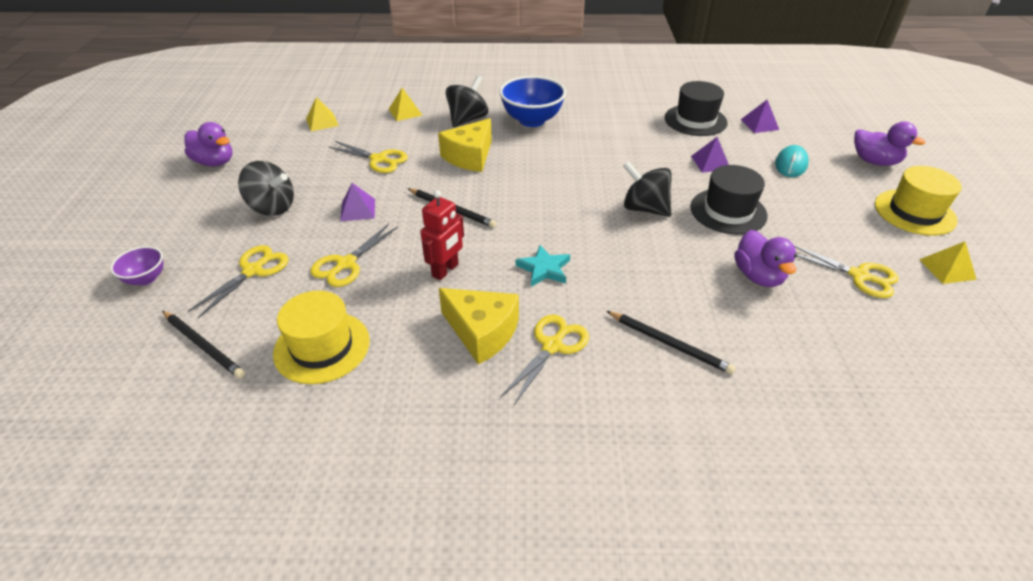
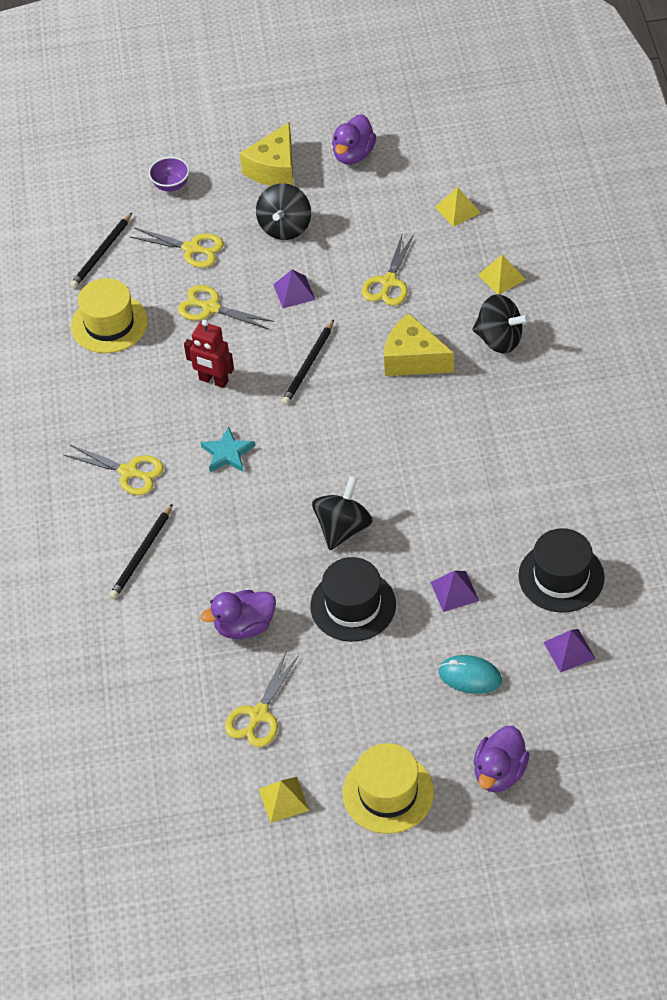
camera: 85 degrees right, 10 degrees up
yellow cheese [439,288,519,365] -> yellow cheese moved to [240,122,294,186]
blue bowl [499,76,566,127] -> none

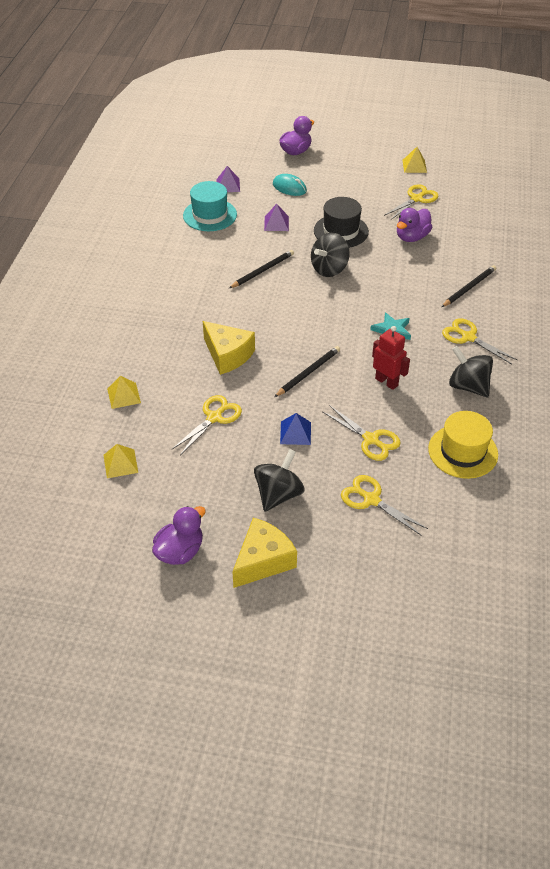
camera: 165 degrees left, 5 degrees down
black pencil [70,213,132,288] -> black pencil moved to [229,250,294,288]
purple bowl [149,157,190,192] -> none
purple duck [201,590,276,639] -> purple duck turned 135 degrees clockwise [397,208,432,242]
purple pyramid [273,270,315,308] -> blue pyramid [280,413,311,445]
yellow hat [343,743,434,834] -> none
black spinning top [472,294,530,353] -> black spinning top moved to [449,346,493,397]
black hat [518,528,605,613] -> turquoise hat [183,181,237,231]

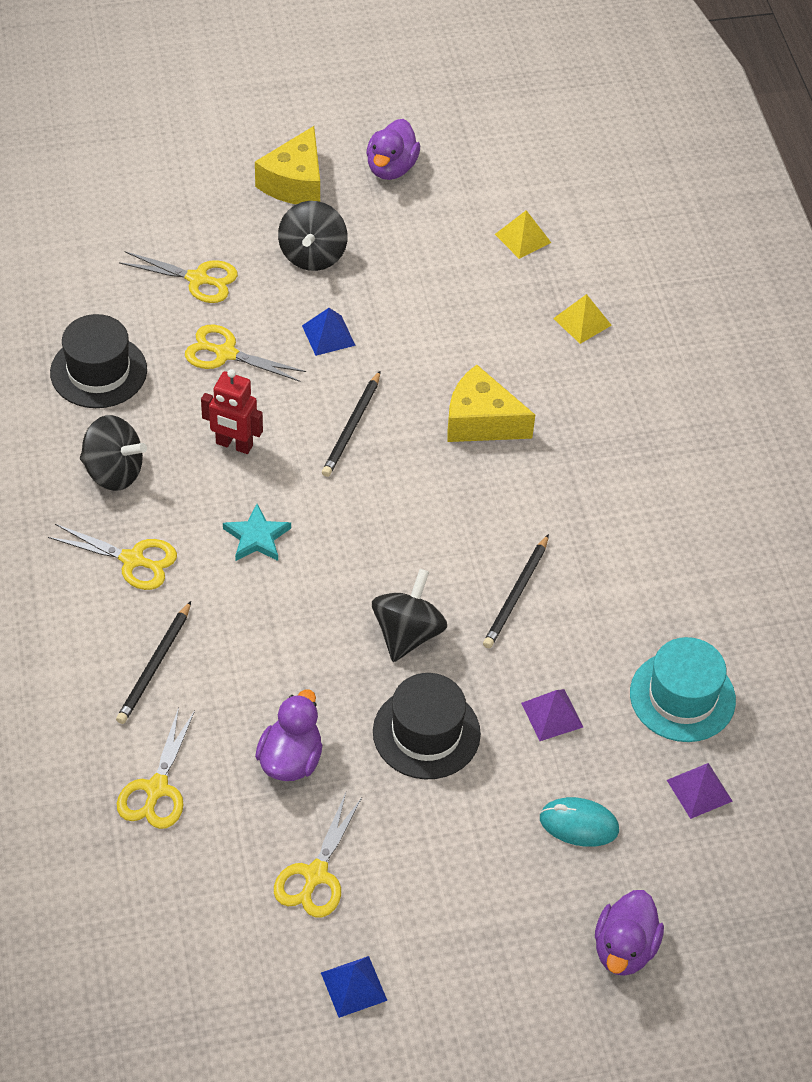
camera: 155 degrees right, 5 degrees up
yellow scissors [172,395,242,455] -> yellow scissors moved to [117,707,195,829]
yellow pyramid [402,147,427,173] -> blue pyramid [321,956,388,1018]
yellow hat [428,411,498,479] -> black hat [50,314,147,408]

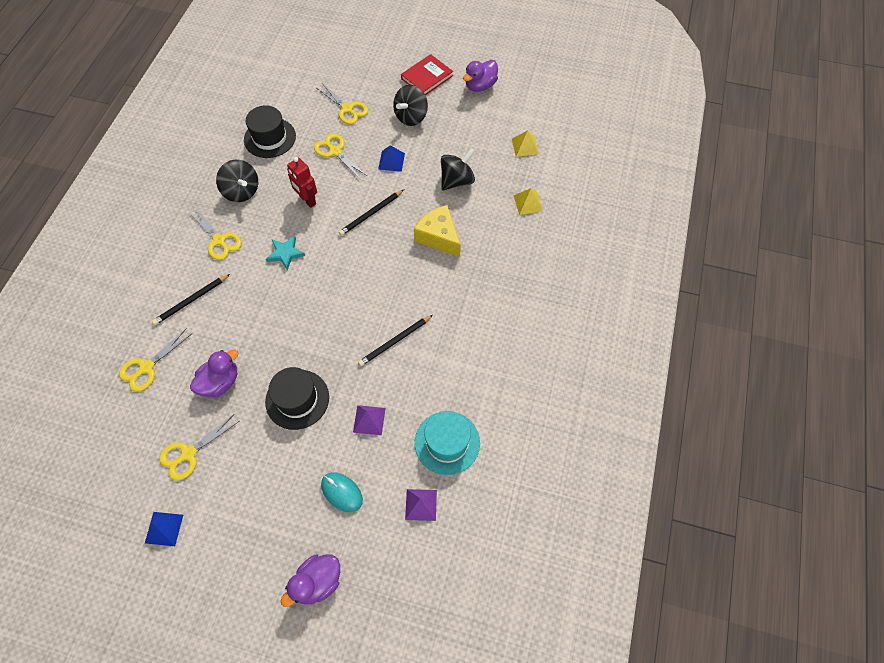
camera: 30 degrees right, 10 degrees up
yellow cheese [255,126,320,204] -> red book [401,54,453,95]
black spinning top [372,569,447,662] -> black spinning top moved to [441,148,475,191]

